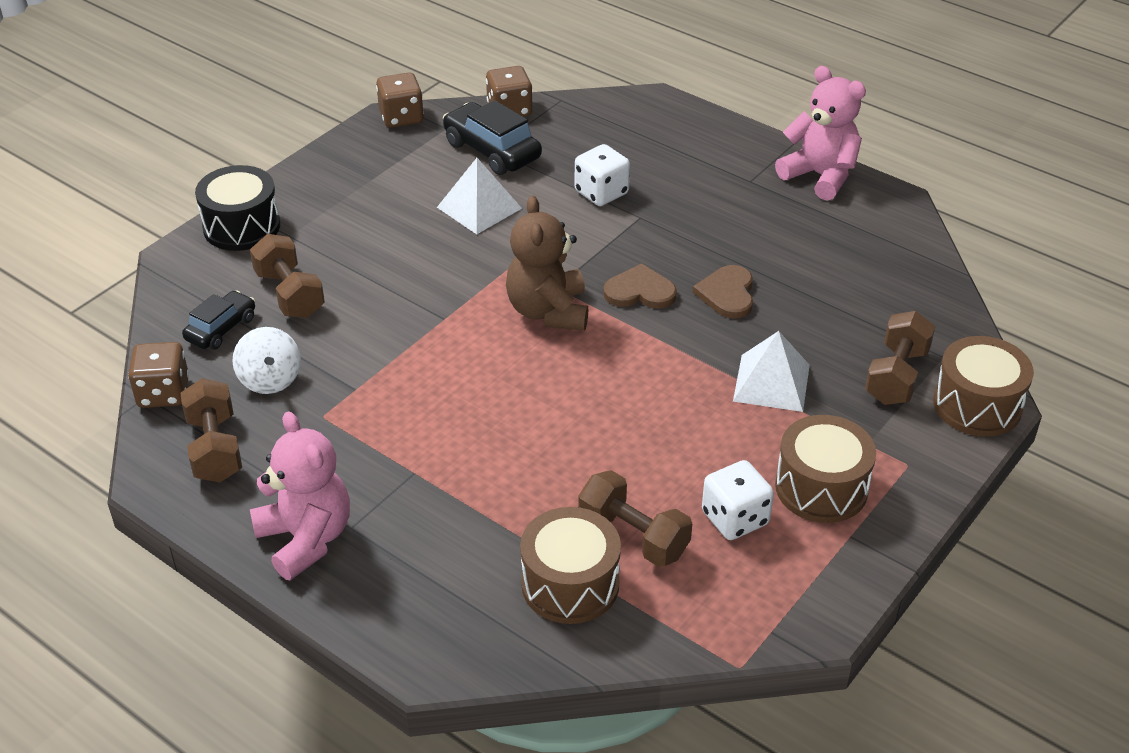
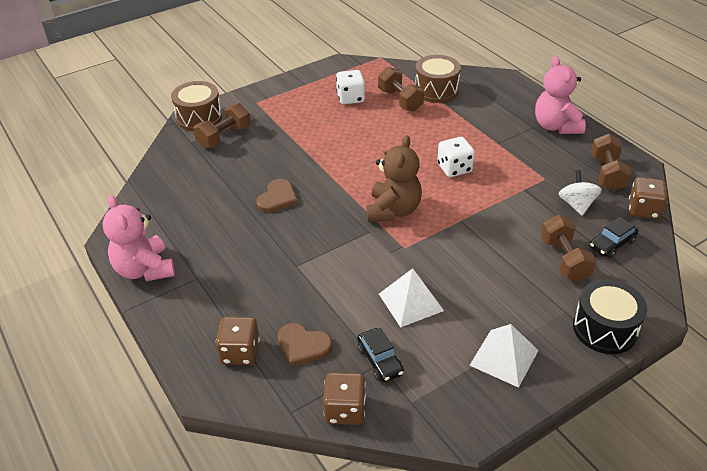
camera: 160 degrees left, 0 degrees up
brown dice [376,72,424,128] -> brown dice moved to [216,317,260,365]
black car [443,100,542,175] -> black car [357,328,404,382], size x0.63
white dice [575,144,630,206] -> white dice moved to [437,137,475,177]
brown heart [603,263,677,309] -> brown heart moved to [277,323,333,366]
white pyramid [733,331,810,412] -> white pyramid moved to [469,324,539,388]
brown drum [775,415,876,523] -> none

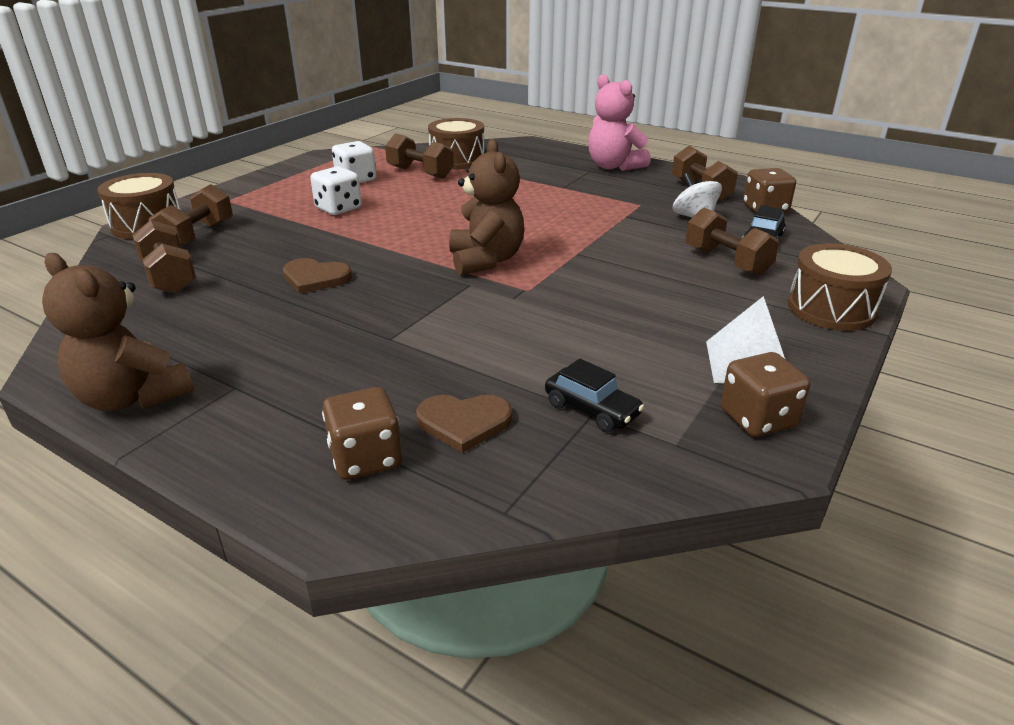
camera: 25 degrees left, 10 degrees down
pink teddy bear [103,195,175,281] -> brown teddy bear [42,253,194,411]
brown heart [256,179,298,213] -> brown heart turned 105 degrees clockwise [283,258,352,294]
brown dice [323,372,366,425] -> brown dice moved to [721,352,810,437]
white pyramid [379,268,444,327] -> none
white dice [437,137,475,177] -> white dice moved to [310,166,362,215]
black drum [573,279,647,354] -> brown drum [788,244,892,331]
none -> brown dumbbell [132,220,196,294]

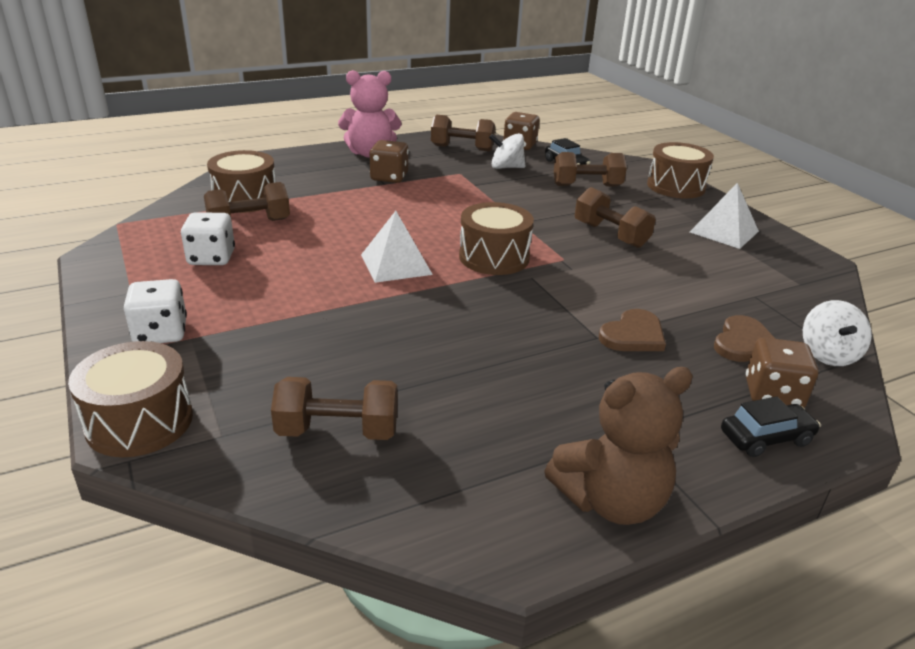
camera: 60 degrees left, 0 degrees up
brown dumbbell [149,184,233,246] -> brown dumbbell moved to [575,187,656,248]
brown heart [283,258,352,294] -> brown heart moved to [599,309,666,351]
white dice [310,166,362,215] -> white dice moved to [124,279,187,343]
brown teddy bear [449,139,525,275] -> brown drum [459,202,534,275]
black car [545,359,644,433] -> black car moved to [721,397,821,457]
brown dice [721,352,810,437] -> brown dice moved to [369,140,409,183]
none -> white pyramid [361,211,433,283]
none -> white spinning top [803,300,872,366]

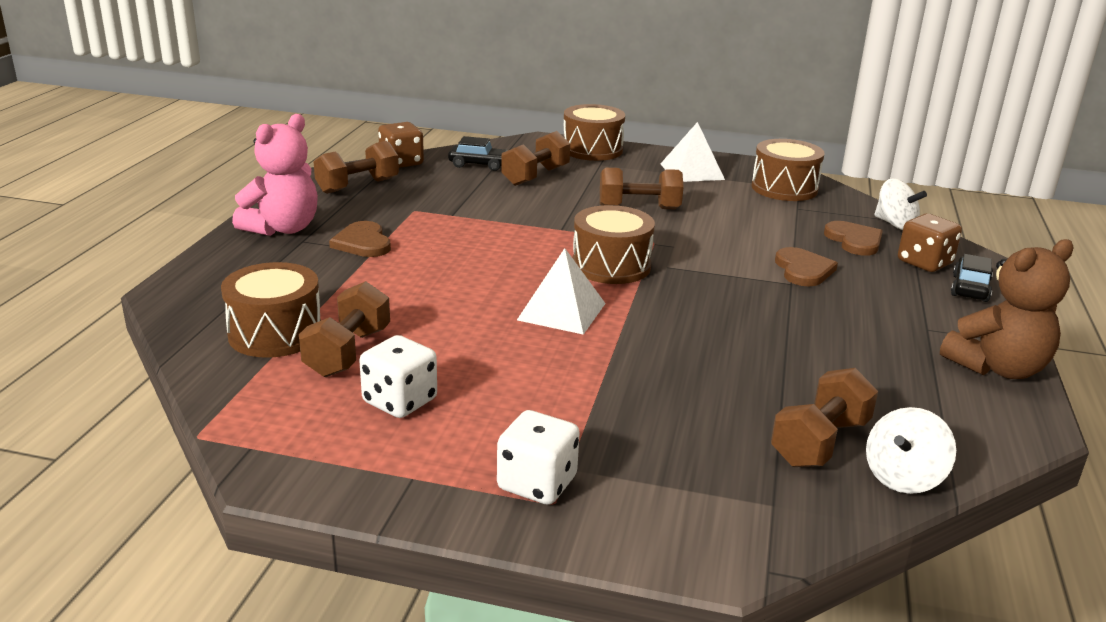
camera: 50 degrees left, 5 degrees down
brown drum [68,341,193,457] -> brown drum moved to [752,139,825,201]
brown dice [369,140,409,183] -> brown heart [329,221,391,257]
white spinning top [489,133,526,169] -> white spinning top moved to [866,407,956,494]
brown teddy bear [544,367,693,525] -> brown teddy bear turned 45 degrees clockwise [940,239,1073,379]

